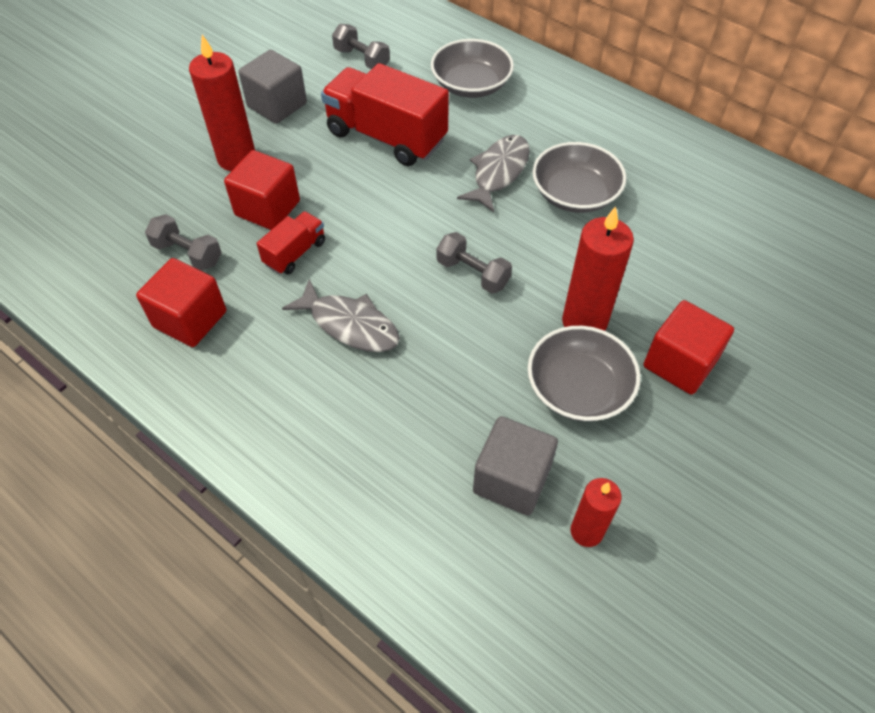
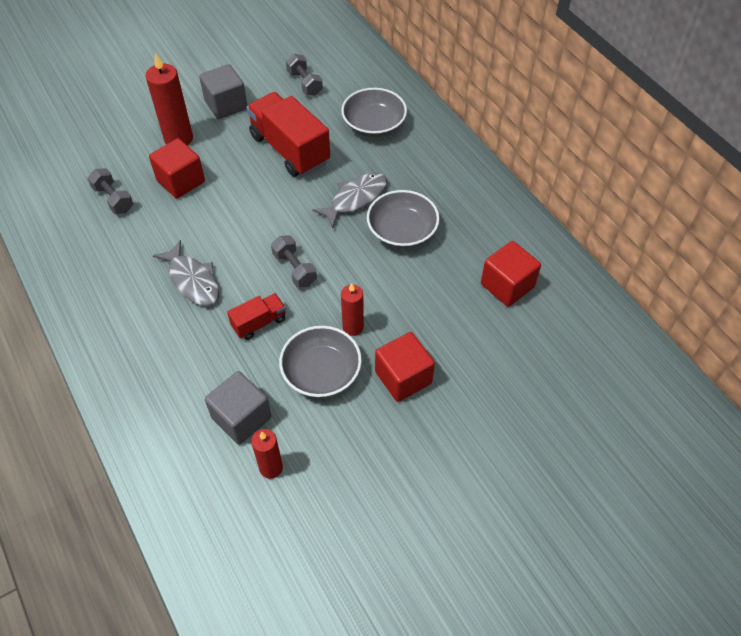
camera: 20 degrees right, 0 degrees up
red cube [136,258,226,347] -> red cube moved to [481,241,541,307]
red truck [257,211,325,275] -> red truck moved to [227,293,286,340]
red candle [562,206,634,331] -> red candle [341,283,364,336], size x0.62

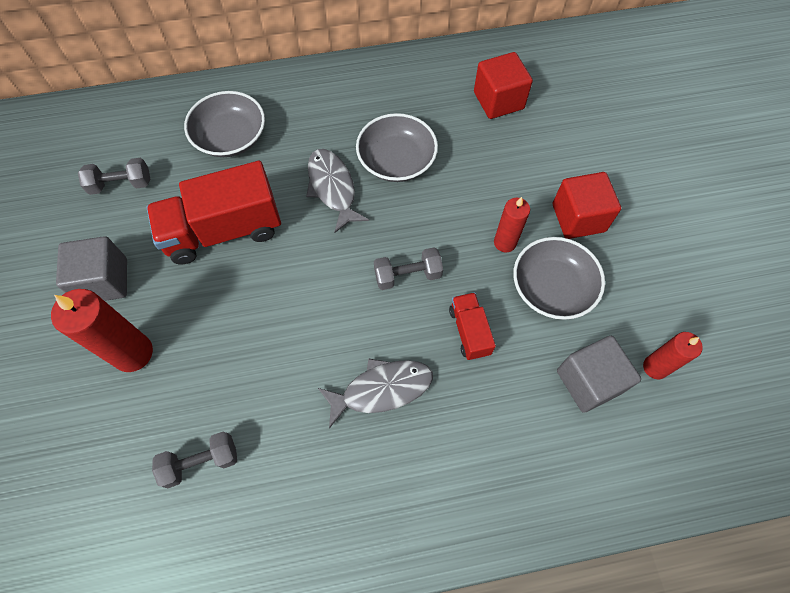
camera: 70 degrees left, 10 degrees up
red cube [149,138,205,199] -> none

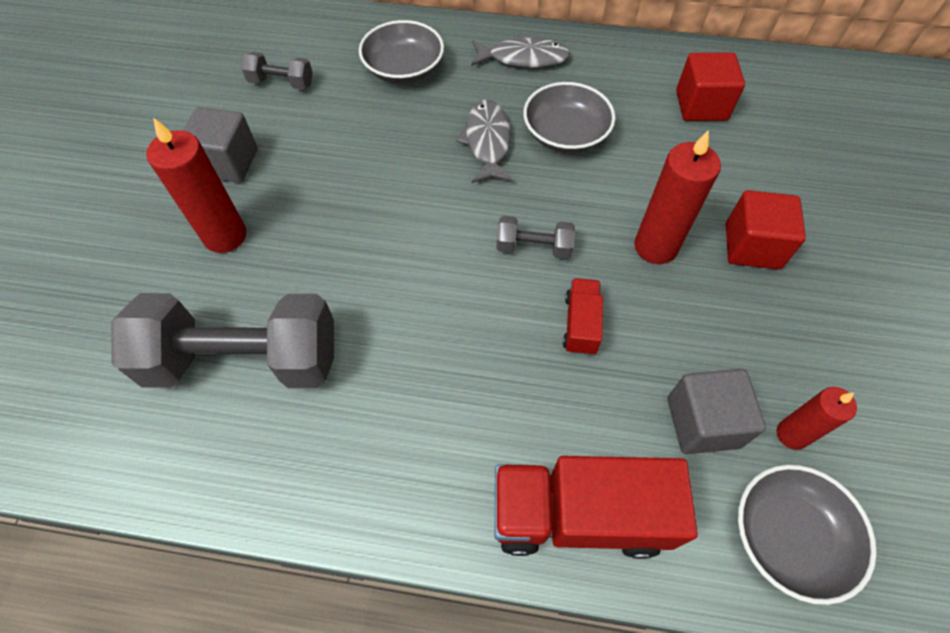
camera: 20 degrees right, 5 degrees down
red truck [146,161,281,264] -> red truck moved to [495,456,698,559]
grey dumbbell [152,432,237,488] -> grey dumbbell [111,293,334,388], size x2.25
grey fish [318,358,433,429] -> grey fish moved to [471,34,571,68]
red candle [494,197,530,252] -> red candle [635,130,721,264], size x1.62
grey bowl [513,237,605,320] -> grey bowl moved to [738,465,877,605]

